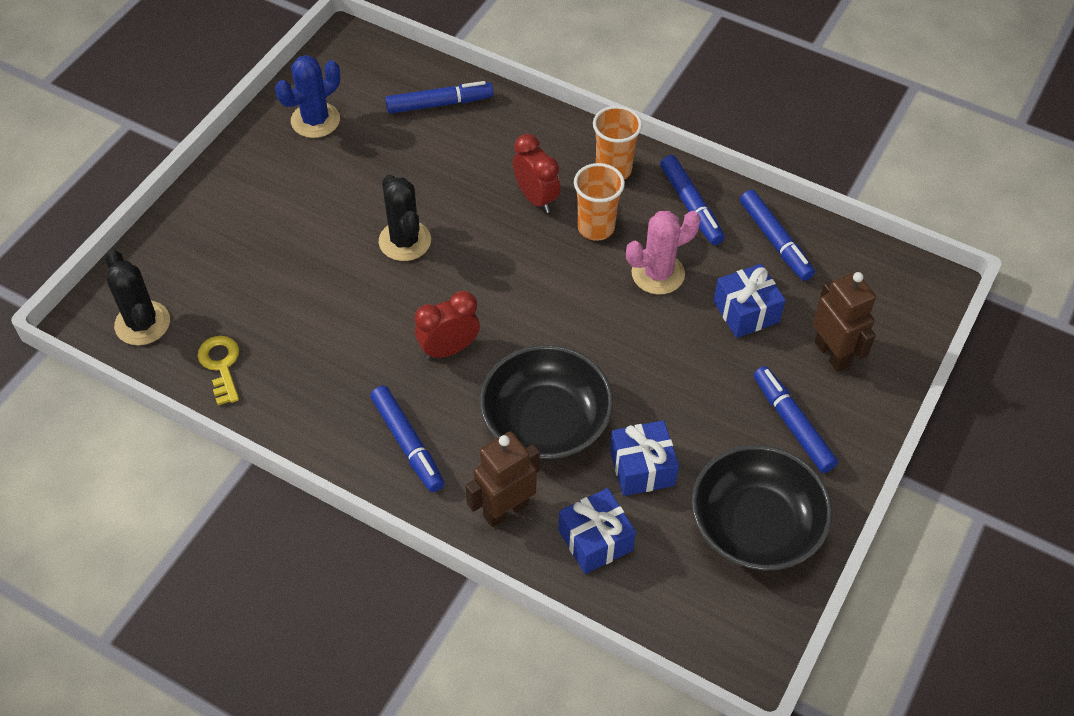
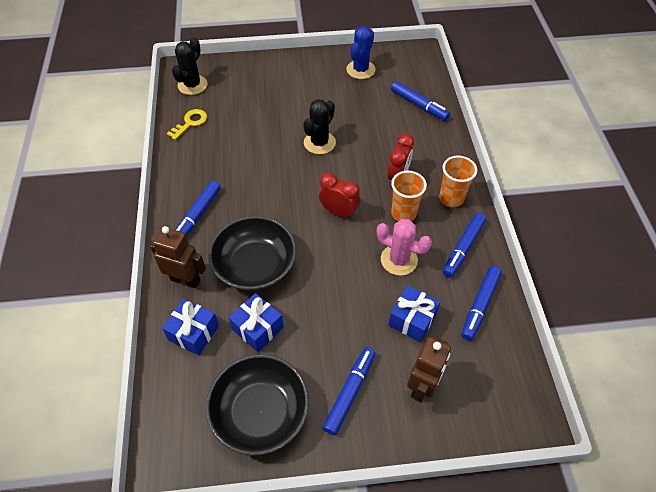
camera: 55 degrees right, 0 degrees up
blue cactus [275,55,340,138] -> blue cactus turned 75 degrees counterclockwise [346,26,375,79]
red clock [415,291,480,360] -> red clock moved to [319,173,360,219]

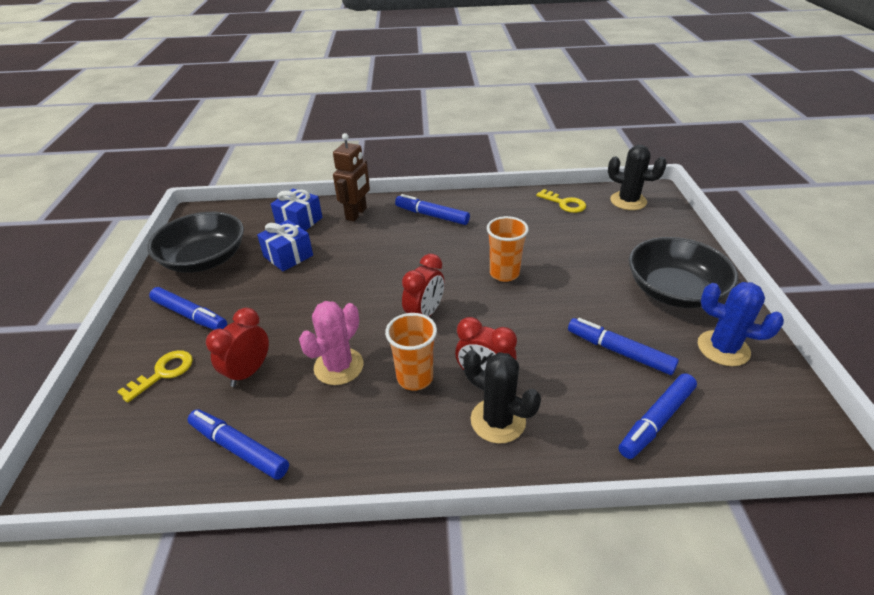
camera: 95 degrees right, 15 degrees down
black bowl [208,216,296,290] -> black bowl moved to [629,237,738,308]
black cactus [303,99,336,154] -> black cactus moved to [463,350,541,444]
blue gift [388,285,440,342] -> red clock [206,308,269,387]
brown robot [407,336,451,403] -> yellow key [117,350,193,403]
orange cup [439,156,477,207] -> orange cup moved to [487,216,529,282]
blue marker [443,213,486,278] -> blue marker moved to [568,318,679,375]

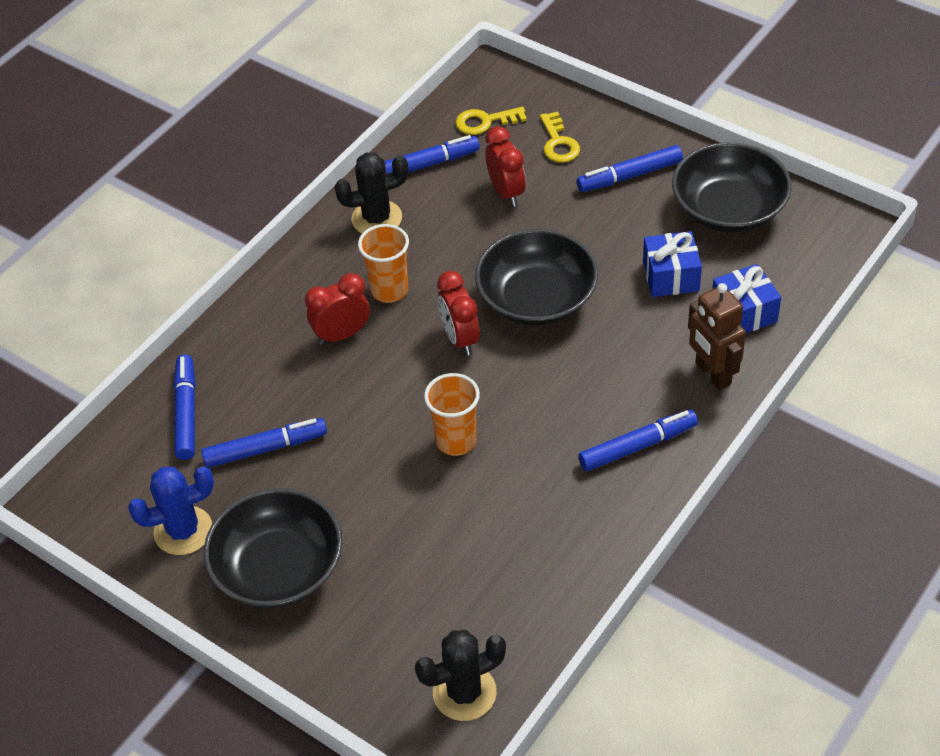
camera: 130 degrees right, 10 degrees up
pink cactus [299,301,364,385] -> none
black cactus [463,350,541,444] -> black cactus moved to [335,152,408,233]
yellow key [536,189,586,213] -> yellow key moved to [456,107,527,135]
none -> black bowl [475,229,598,326]

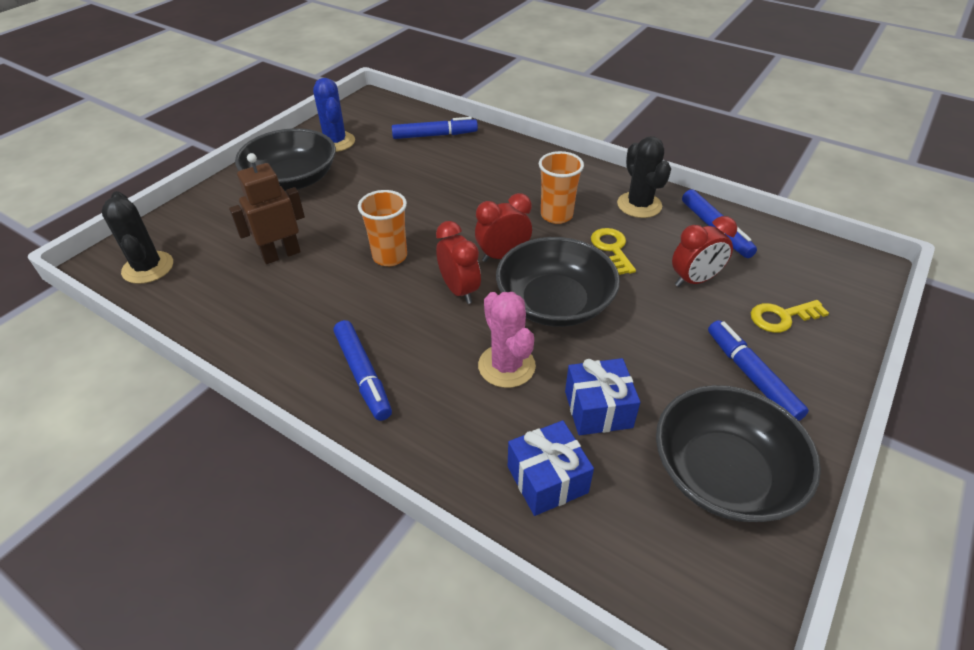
camera: 85 degrees right, 5 degrees down
blue marker [201,418,327,468] -> none
red clock [305,273,370,345] -> red clock moved to [436,221,481,304]
yellow key [456,107,527,135] -> yellow key moved to [591,228,636,275]
brown robot [688,283,746,390] -> brown robot moved to [229,153,305,264]
none -> pink cactus [478,292,536,388]

